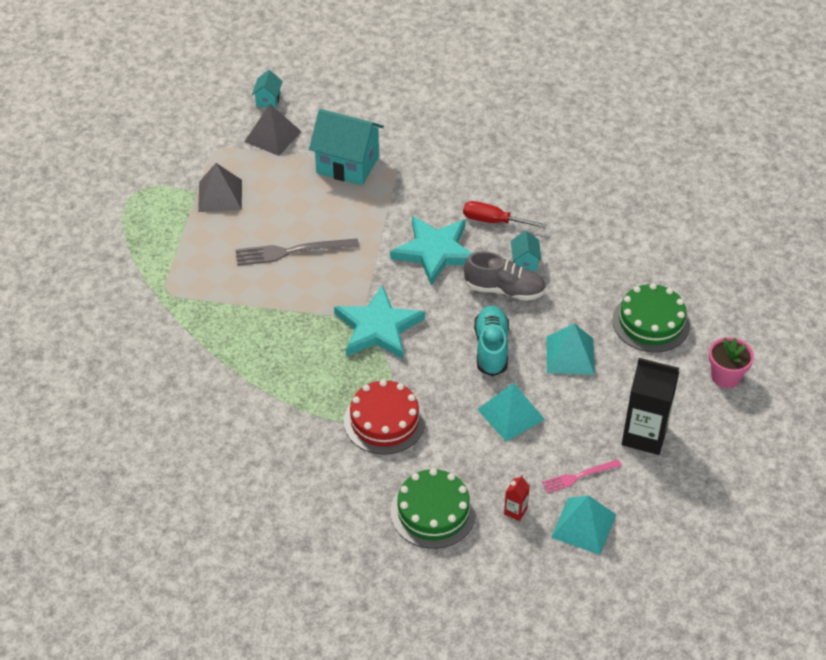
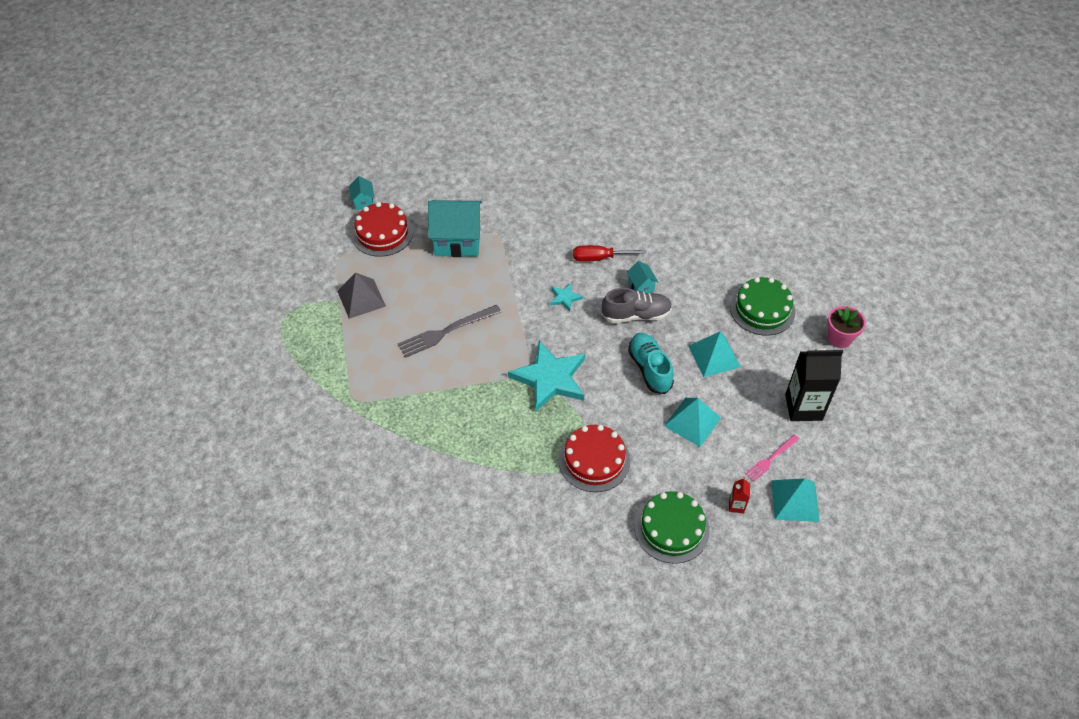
camera: 20 degrees left, 5 degrees up
grey pyramid [244,104,302,156] -> red cake [352,202,413,257]
turquoise star [390,216,472,286] -> turquoise star [550,283,583,311], size x0.45

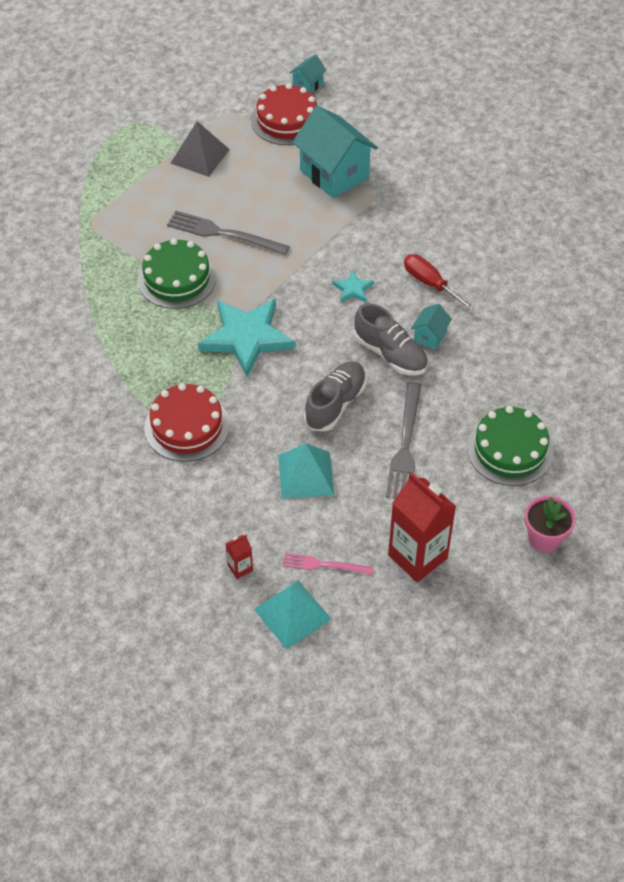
camera: 50 degrees right, 0 degrees up
turquoise shoe [628,333,674,394] -> grey shoe [304,361,366,431]
green cake [635,491,710,564] -> green cake moved to [138,238,216,309]
turquoise pyramid [689,331,741,377] -> grey fork [386,382,421,499]
black carton [785,348,843,421] -> red carton [388,472,456,582]

